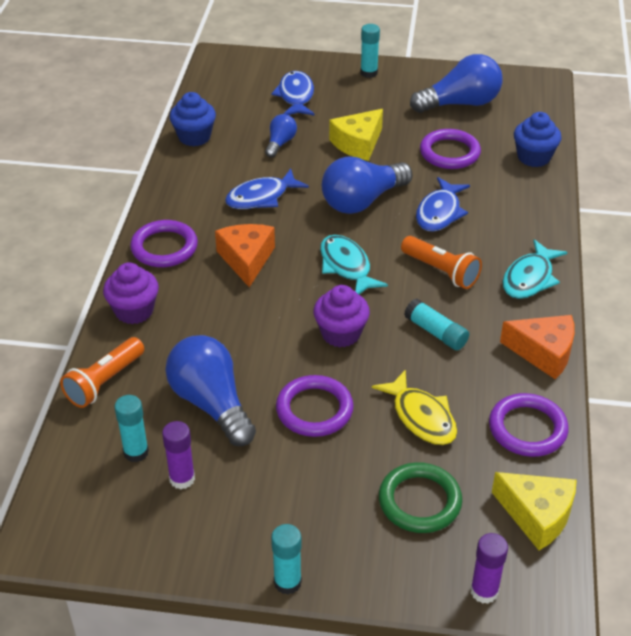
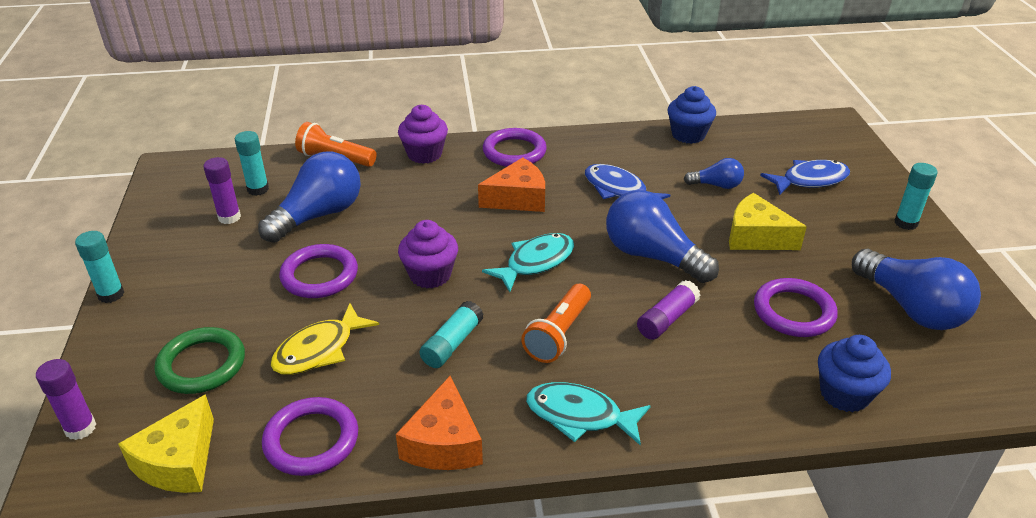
camera: 75 degrees right, 5 degrees down
blue fish [416,177,470,232] -> purple glue stick [637,280,701,340]

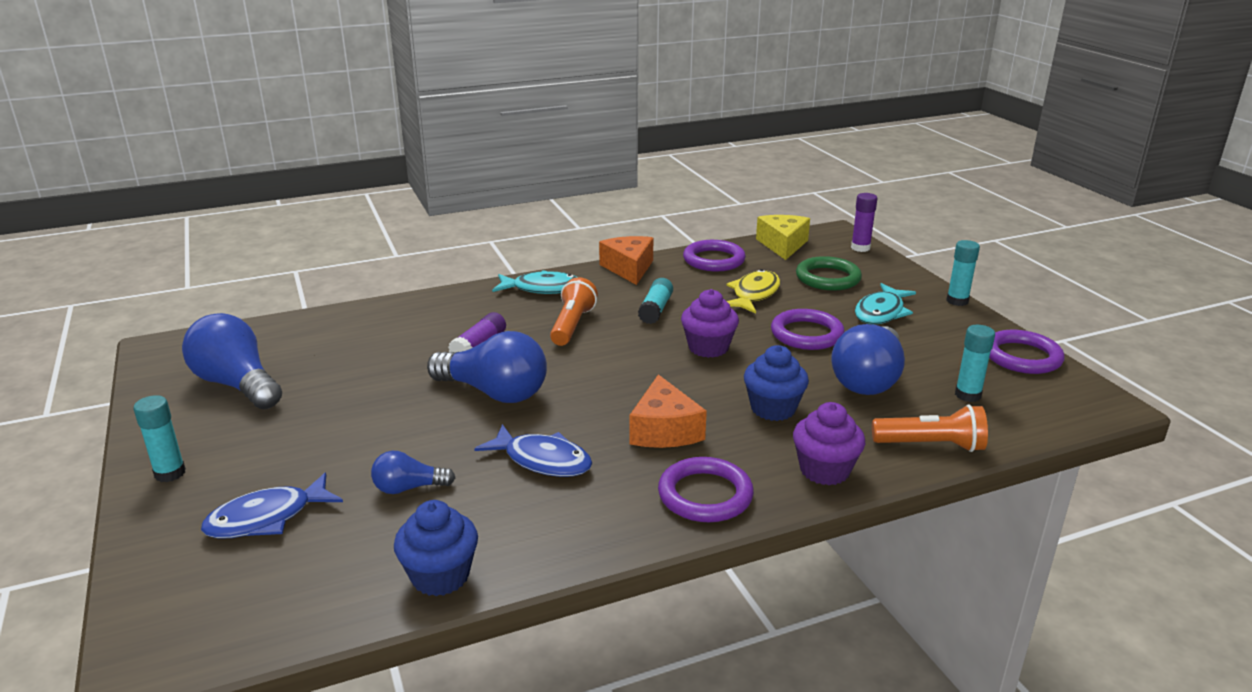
camera: 165 degrees right, 10 degrees down
purple glue stick [204,157,241,224] -> none
orange cheese [478,157,545,212] -> orange cheese turned 60 degrees counterclockwise [629,374,707,448]
turquoise fish [482,233,574,292] -> turquoise fish moved to [855,283,916,324]
yellow cheese [729,193,807,250] -> none
purple ring [754,278,837,337] -> purple ring moved to [989,330,1064,374]
blue cupcake [818,335,891,412] -> blue cupcake moved to [744,345,809,421]

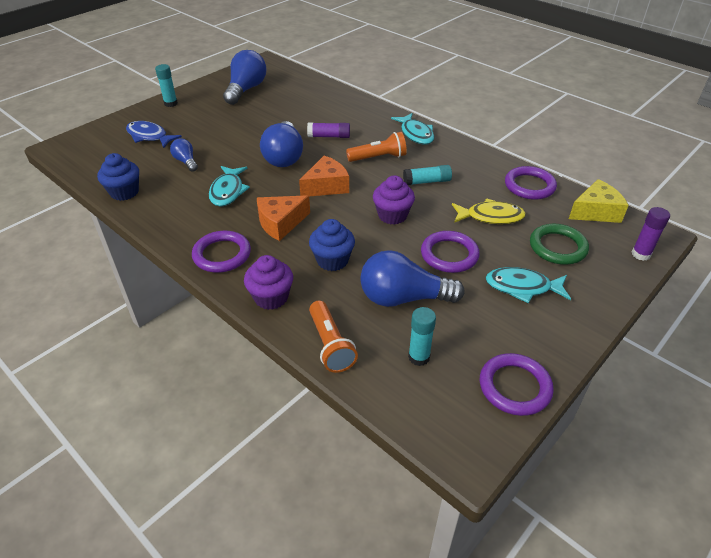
camera: 65 degrees right, 15 degrees up
blue fish [474,424,592,477] -> turquoise fish [209,166,250,207]
orange cheese [599,236,653,285] -> orange cheese moved to [299,156,349,196]
turquoise glue stick [946,240,980,306] -> none

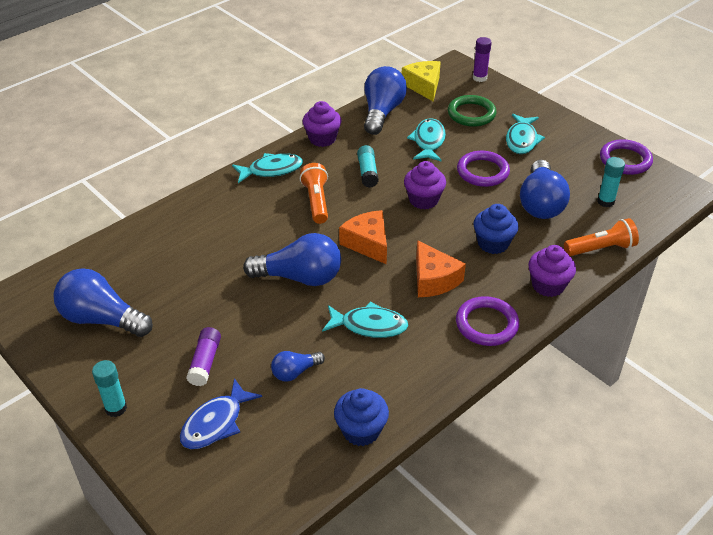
camera: 85 degrees left, 0 degrees up
purple glue stick [307,123,350,138] -> purple glue stick moved to [186,327,221,386]
yellow fish [452,198,526,224] -> turquoise fish [407,118,446,162]
purple ring [505,166,557,200] -> blue light bulb [364,66,407,135]
none -> purple cupcake [303,101,342,147]

